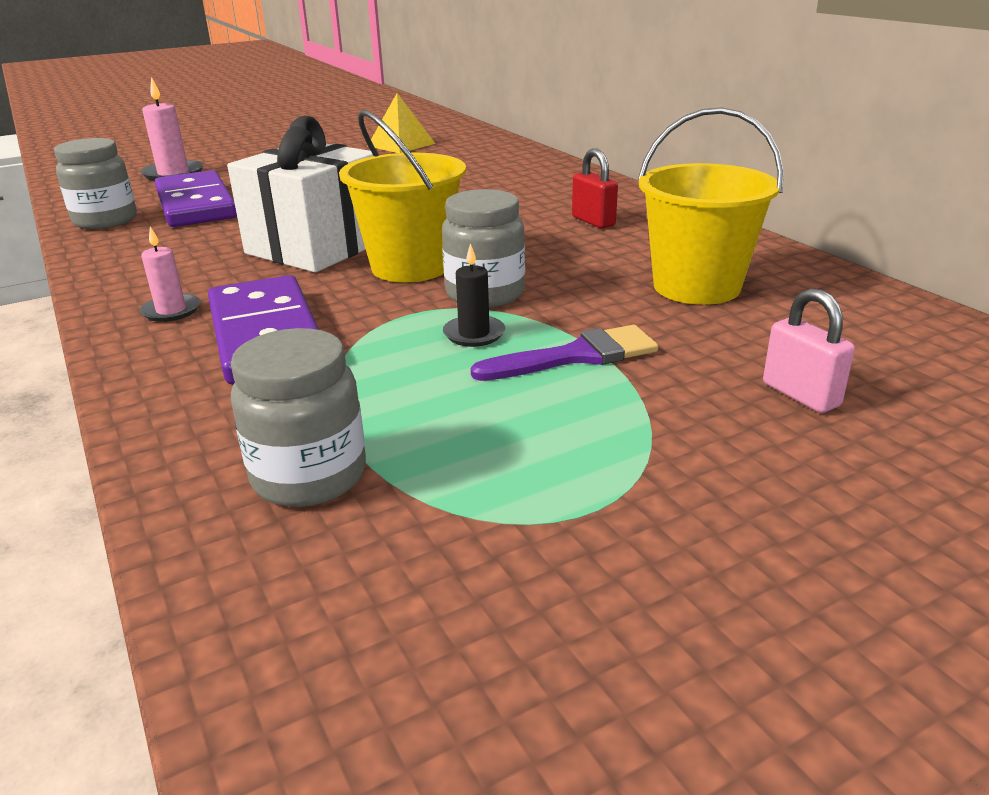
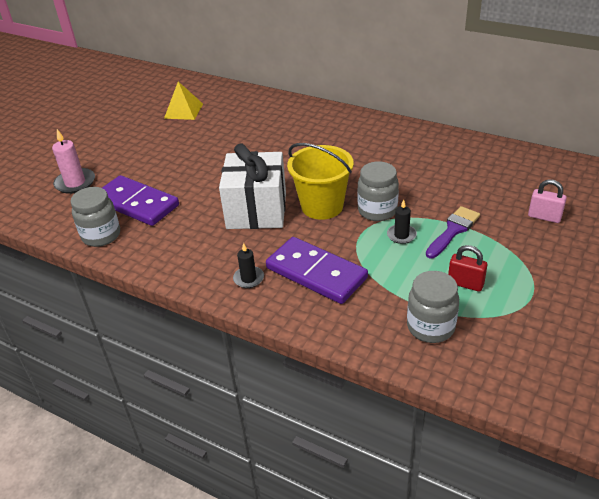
camera: 30 degrees left, 10 degrees up
pink candle [140,226,200,322] -> black candle [233,243,264,288]
red padlock [572,148,618,228] -> red padlock moved to [448,245,487,292]
yellow bucket [638,107,784,305] -> none

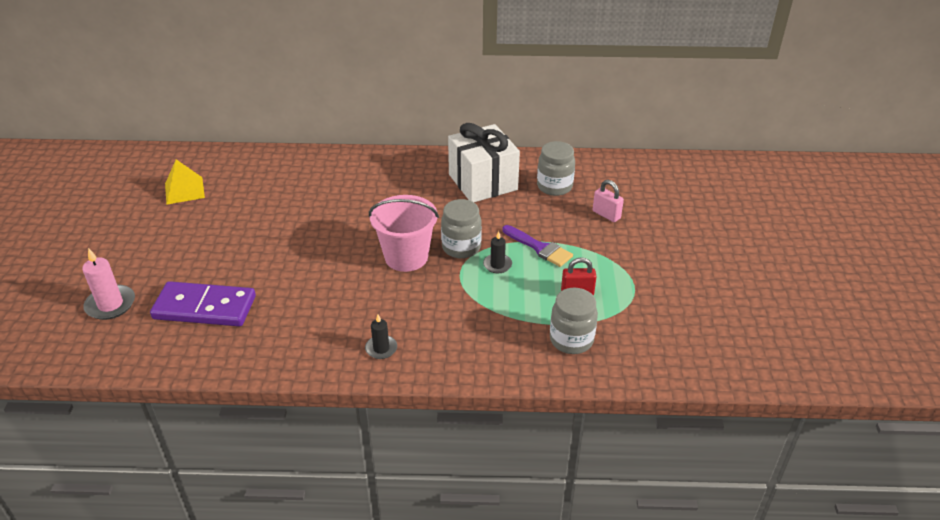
camera: 30 degrees left, 0 degrees up
grey jar [71,187,120,247] -> grey jar moved to [537,141,575,196]
white gift [219,143,286,229] -> white gift moved to [448,123,520,202]
purple domino [266,237,368,304] -> none
yellow bucket [287,143,354,220] -> pink bucket [369,195,439,272]
purple brush [426,206,480,258] -> purple brush turned 120 degrees clockwise [502,225,573,267]
pink padlock [528,179,567,223] -> pink padlock turned 45 degrees clockwise [593,180,624,222]

